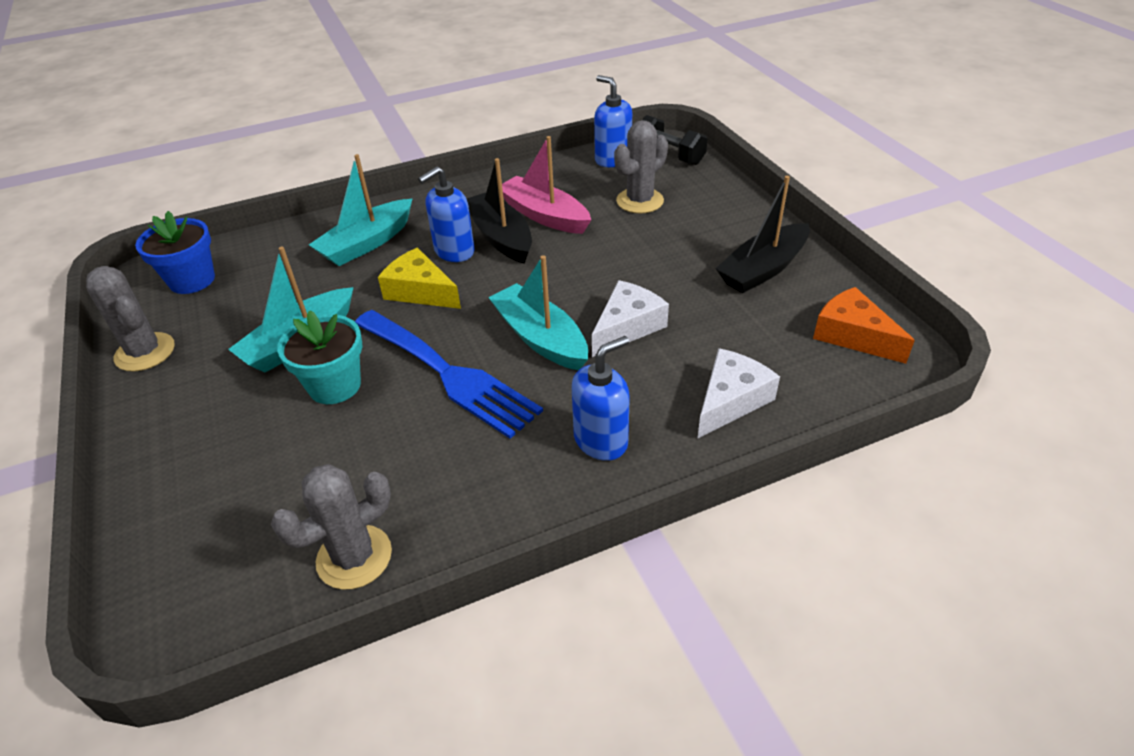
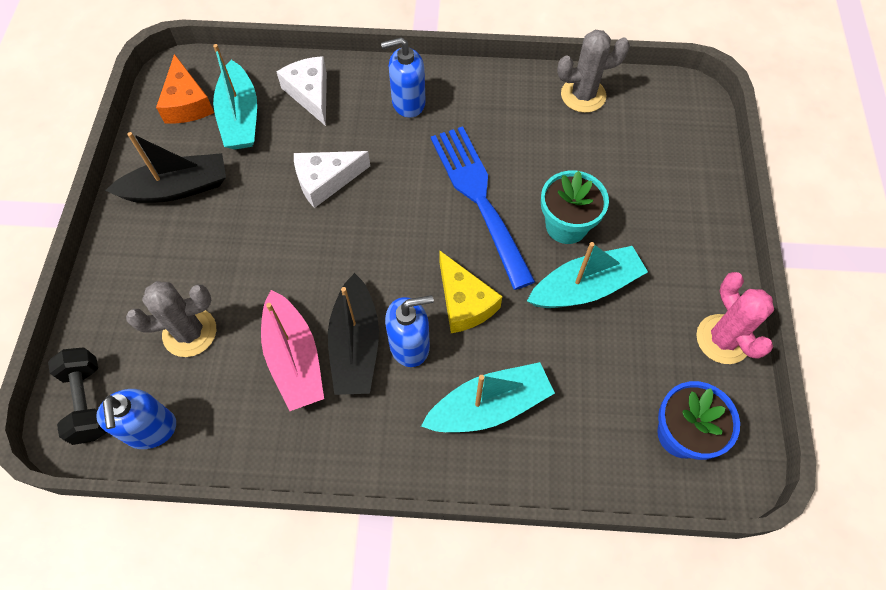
camera: 155 degrees left, 20 degrees up
grey cactus [86,266,175,372] -> pink cactus [696,272,774,364]
turquoise boat [488,255,588,370] -> turquoise boat moved to [213,44,257,149]
white cheese [697,348,780,439] -> white cheese turned 90 degrees clockwise [277,56,327,126]

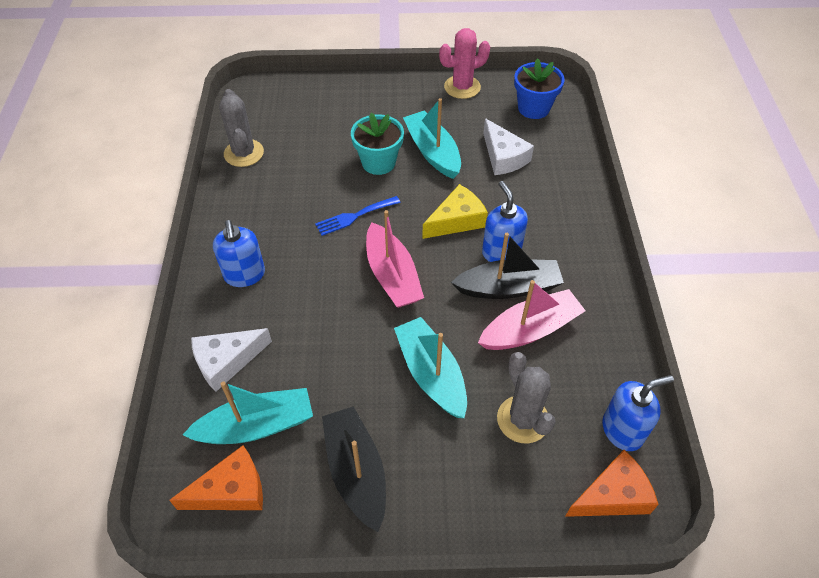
camera: 95 degrees left, 10 degrees down
black dumbbell [48,347,107,445] -> orange cheese [565,450,659,517]
white cheese [294,151,370,208] -> white cheese moved to [483,118,534,175]
turquoise boat [421,362,555,432] -> turquoise boat moved to [394,317,467,418]
blue fork [431,126,535,290] -> blue fork [315,196,401,236], size x0.52
none -> pink boat [366,210,424,308]

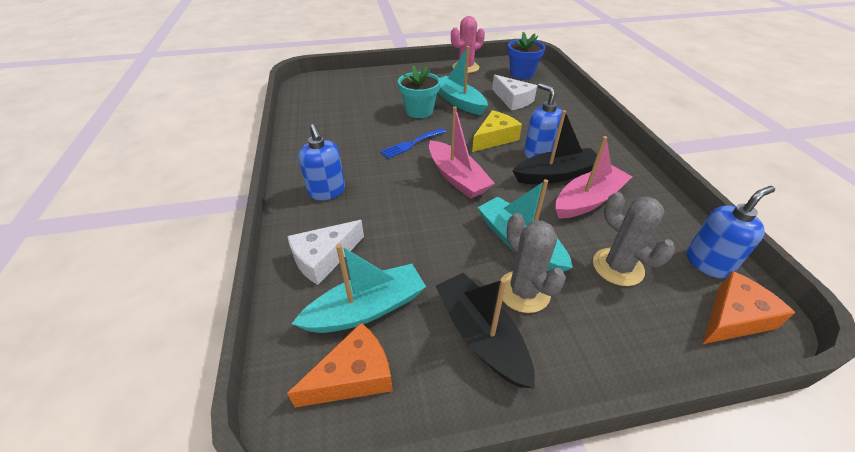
camera: 10 degrees left, 10 degrees down
grey cactus [219,89,264,167] -> grey cactus moved to [500,213,566,313]

